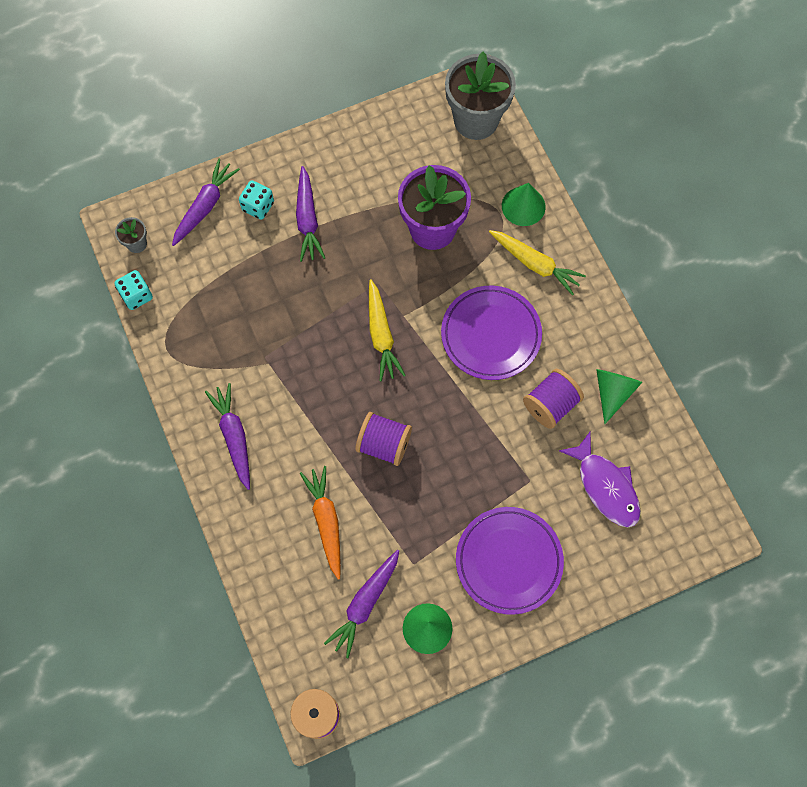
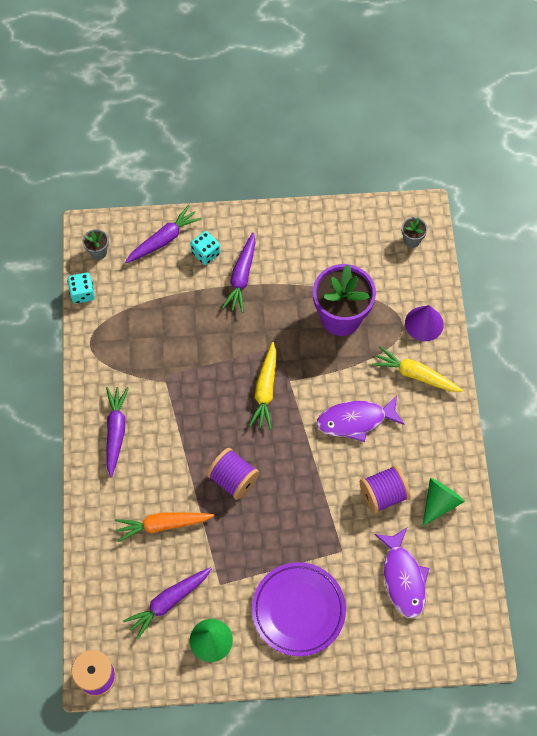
camera: 20 degrees right, 5 degrees down
orange carrot [300,466,341,580] -> orange carrot turned 105 degrees counterclockwise [115,512,214,542]
purple plate [441,285,542,380] -> purple fish [317,395,405,442]
grey flower pot [445,52,516,140] -> grey flower pot [402,217,427,248], size x0.43
yellow carrot [489,230,586,295] -> yellow carrot turned 150 degrees clockwise [372,346,463,392]
green cone [502,183,546,226] -> purple cone [405,305,444,341]

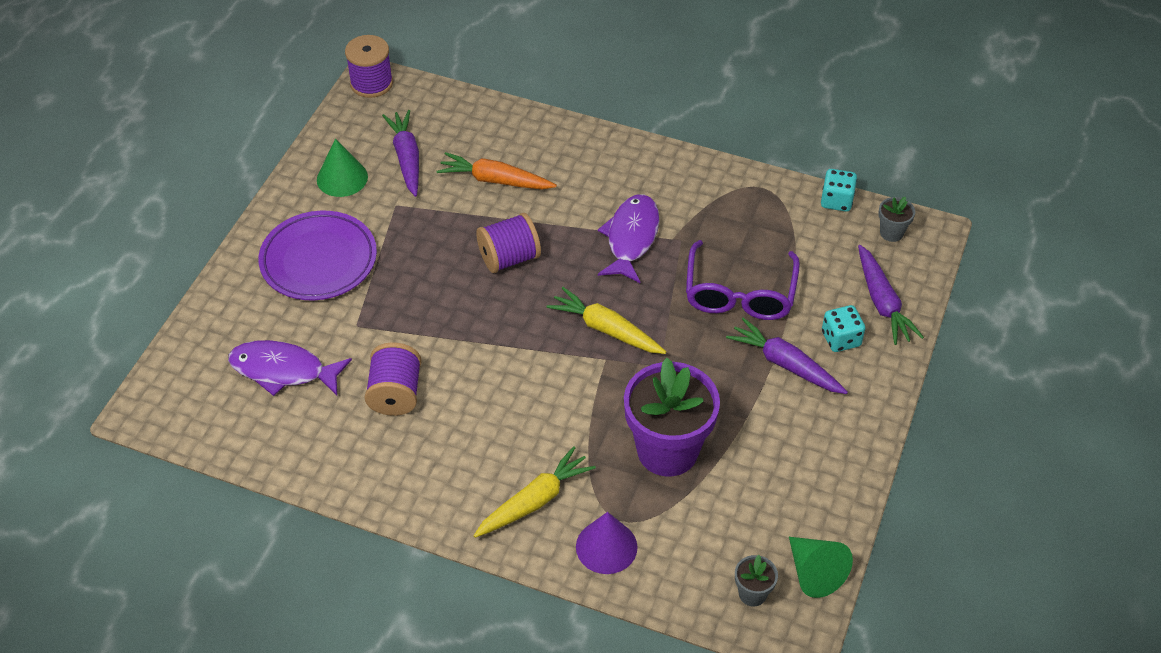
camera: 115 degrees right, 15 degrees down
purple carrot [106,387,129,477] -> none
orange carrot [115,512,214,542] -> orange carrot turned 90 degrees counterclockwise [437,152,557,189]
purple fish [317,395,405,442] -> purple fish moved to [598,194,659,283]
green cone [423,478,465,526] -> green cone moved to [789,537,853,598]
none -> purple glasses [686,240,800,320]

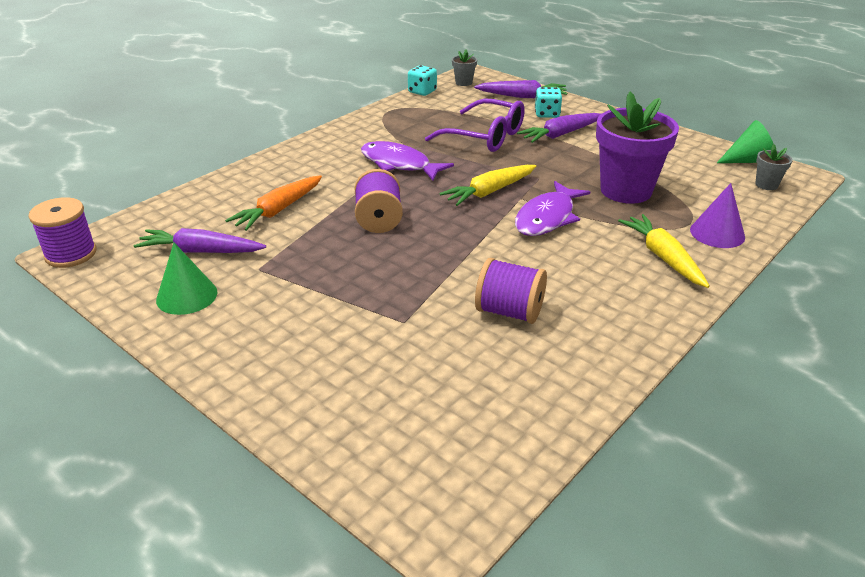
camera: 70 degrees left, 15 degrees down
purple fish [228,340,352,396] -> purple fish moved to [515,181,590,236]
purple plate [258,211,377,300] -> none

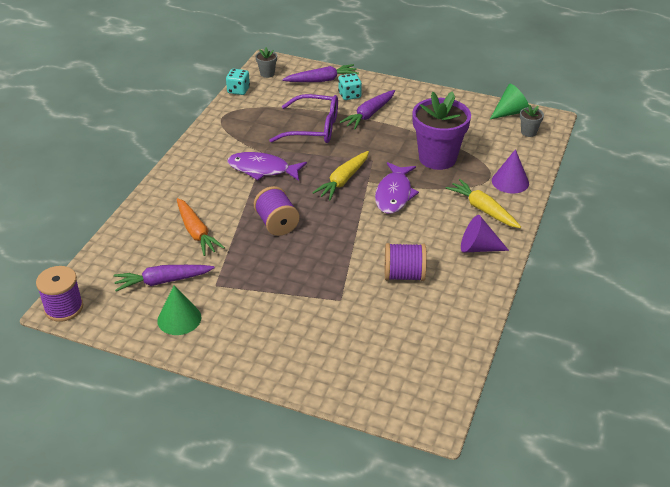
camera: 20 degrees left, 5 degrees up
orange carrot [225,175,322,231] -> orange carrot turned 45 degrees counterclockwise [177,198,225,256]
none -> purple cone [461,215,509,253]

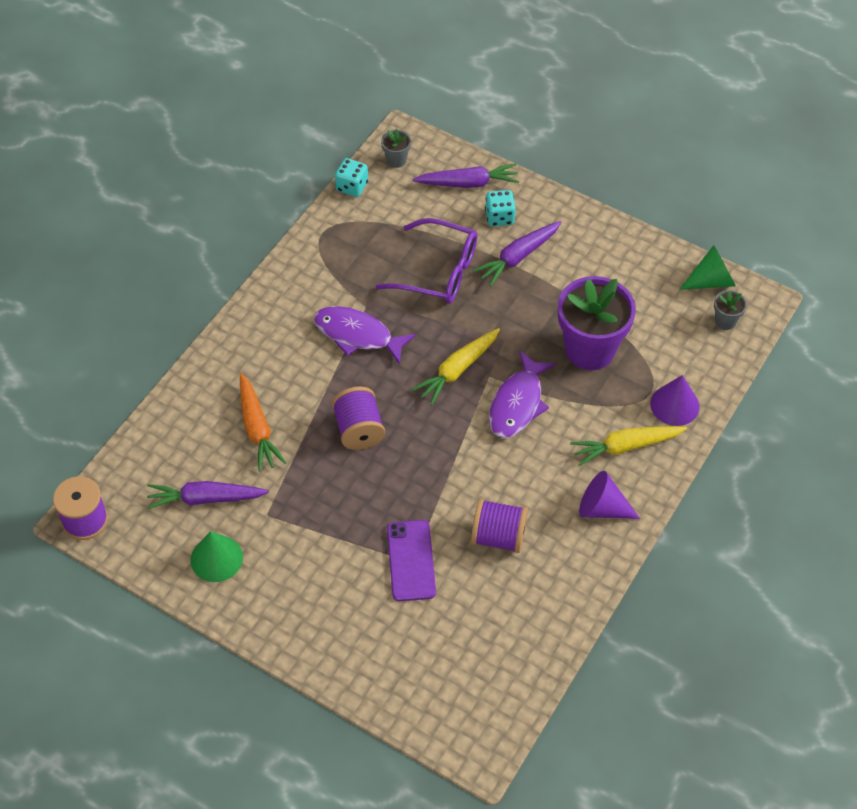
camera: 10 degrees right, 15 degrees up
yellow carrot [446,179,521,228] -> yellow carrot turned 75 degrees counterclockwise [570,426,687,466]
none -> purple phone [387,520,436,601]

